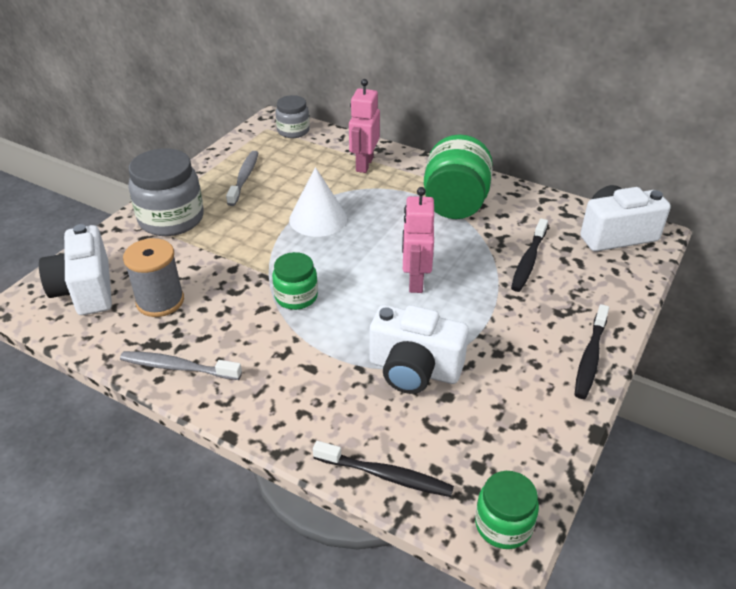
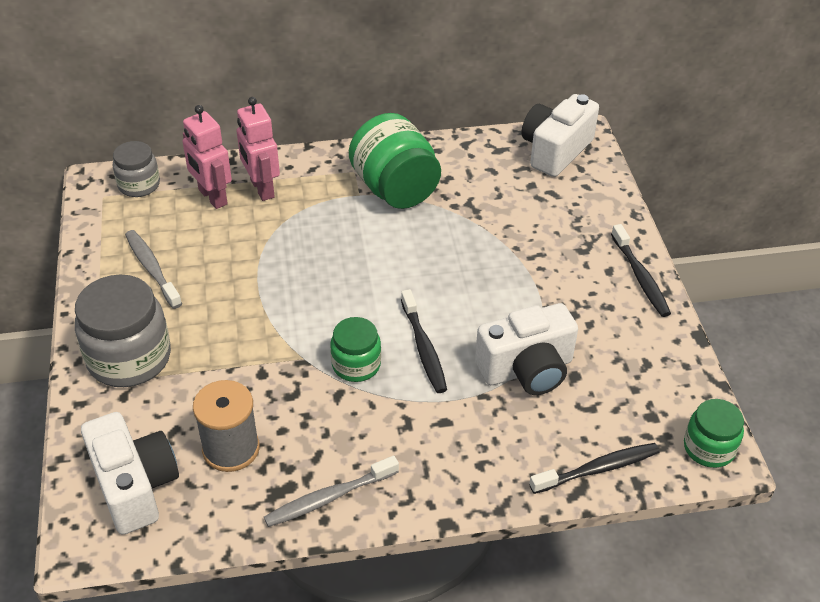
camera: 40 degrees left, 5 degrees up
white camera [39,224,112,315] -> white camera turned 150 degrees counterclockwise [81,412,179,535]
white cone [289,167,347,237] -> none
pink robot [402,187,434,293] -> pink robot moved to [182,105,232,209]
black toothbrush [511,218,548,292] -> black toothbrush moved to [401,289,447,393]

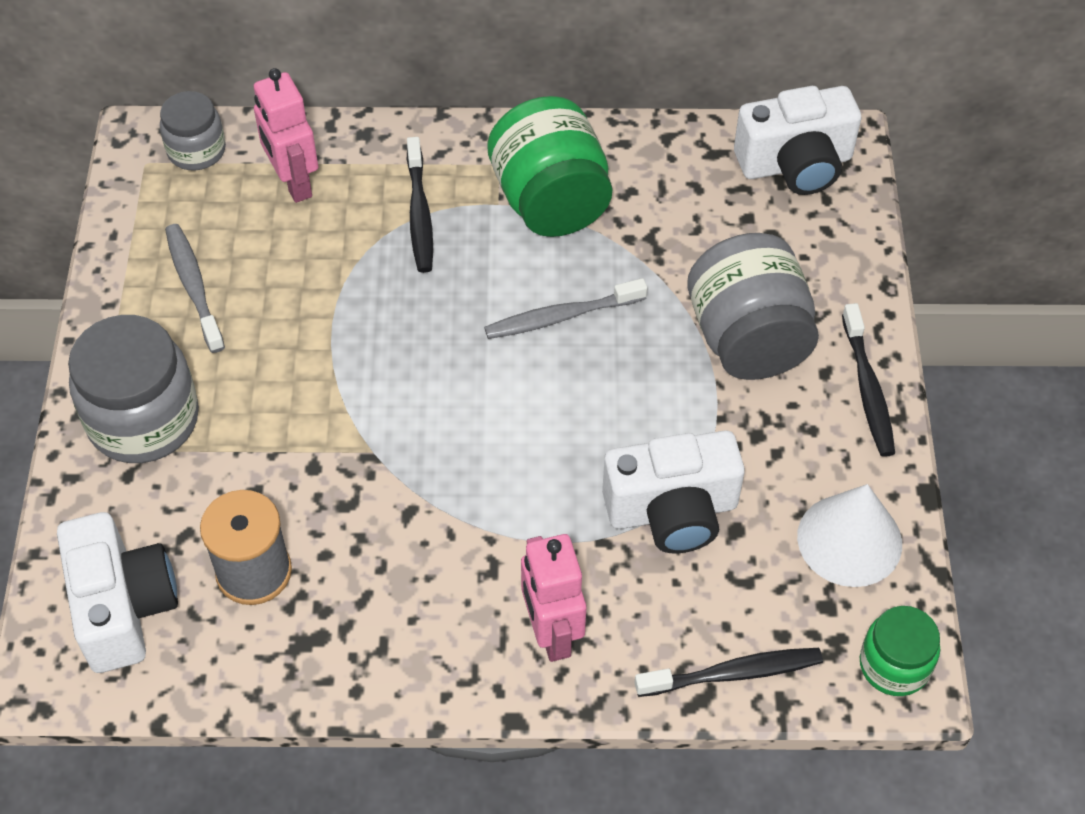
camera: 10 degrees right, 10 degrees up
pink robot [237,97,280,201] -> pink robot moved to [521,534,586,662]
grey toothbrush [264,456,399,527] -> grey toothbrush moved to [484,278,648,339]
green jar [330,317,381,382] -> none
black toothbrush [401,289,447,393] -> black toothbrush moved to [407,137,433,273]
white camera [522,94,599,177] -> white camera turned 150 degrees counterclockwise [734,86,861,195]
none -> grey jar [687,233,819,380]
none -> white cone [797,484,902,587]

